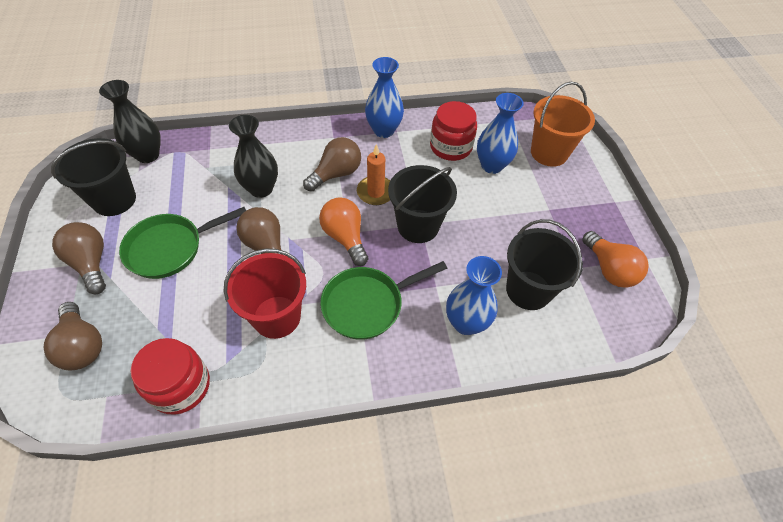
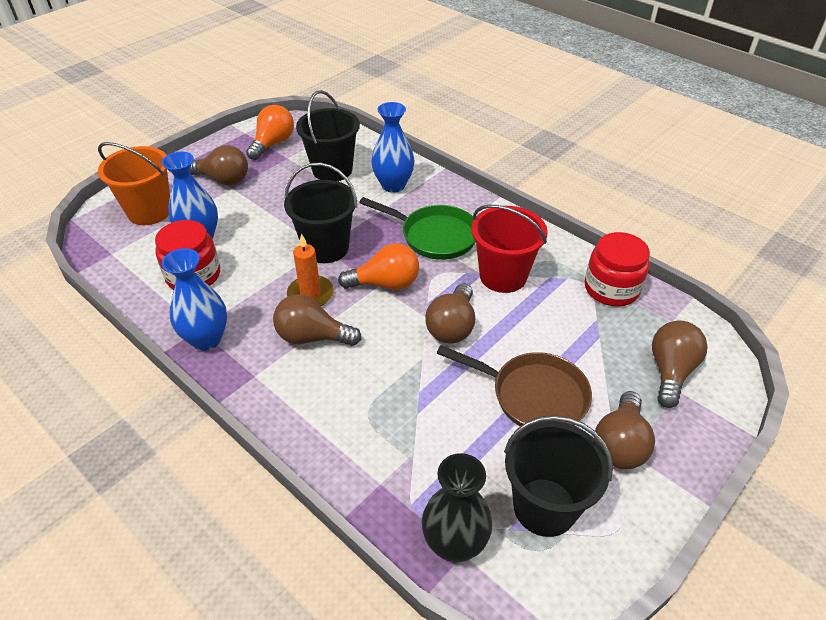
camera: 125 degrees left, 10 degrees down
green pan [119,207,246,279] -> brown pan [437,345,592,426]
black vase [229,115,278,198] -> none
orange light bulb [319,197,368,266] -> orange light bulb turned 120 degrees counterclockwise [338,243,419,290]
none -> brown light bulb [190,145,248,185]

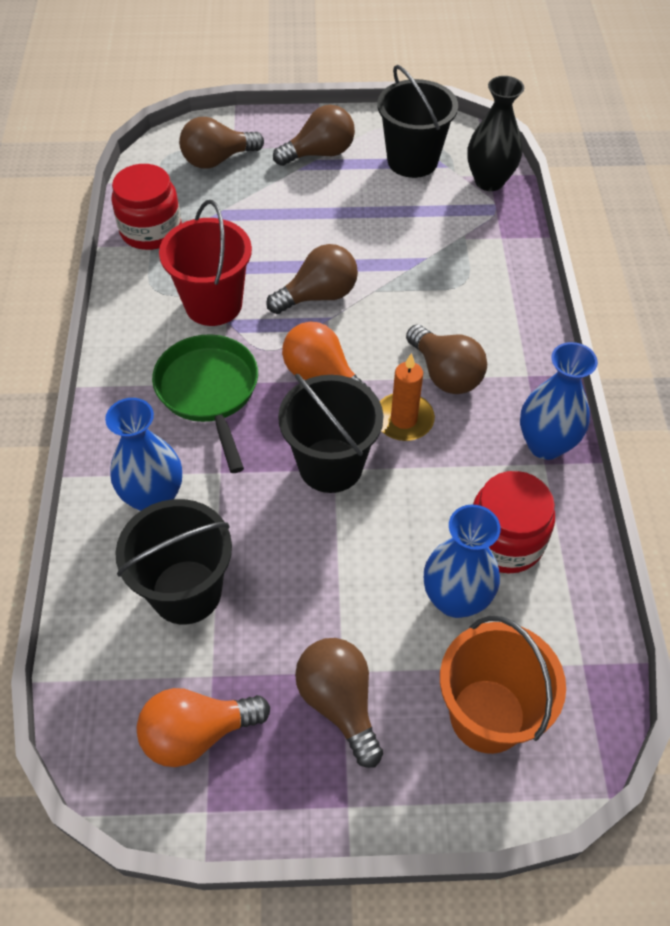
camera: 135 degrees left, 10 degrees up
brown pan [437,345,592,426] -> none

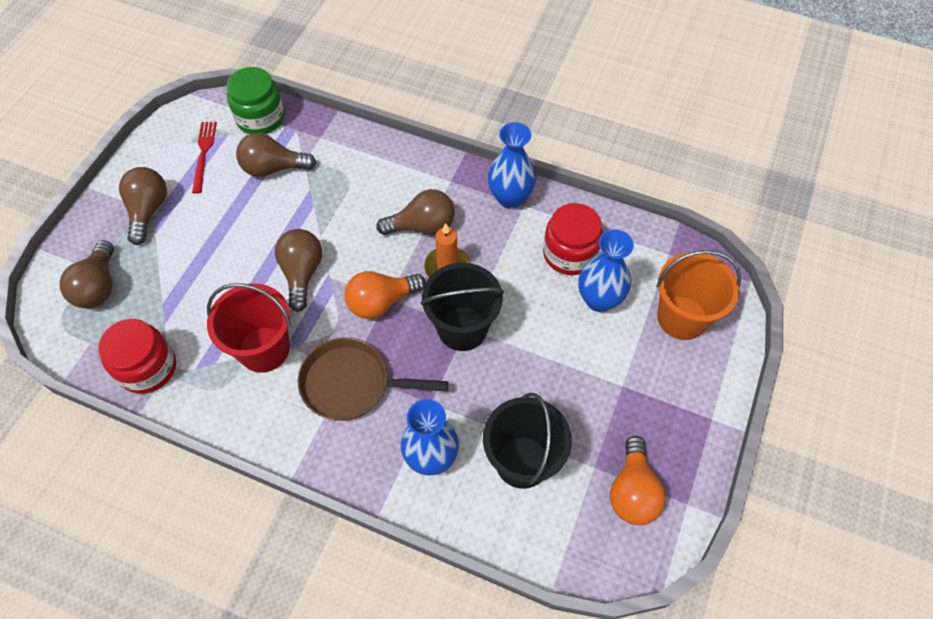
camera: 65 degrees left, 5 degrees up
green pan [152,334,258,473] -> brown pan [298,338,448,421]
brown light bulb [295,638,383,768] -> brown light bulb moved to [236,133,316,177]
black bucket [377,65,458,178] -> red fork [192,122,217,194]
black vase [468,76,524,191] -> green jar [226,67,285,134]

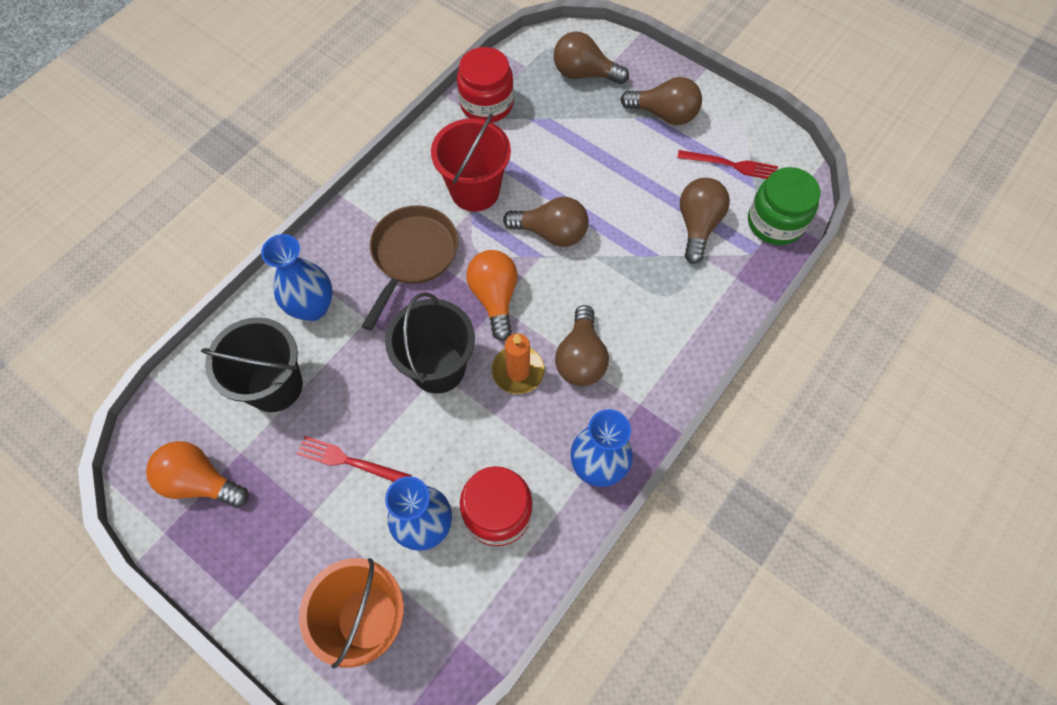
camera: 105 degrees right, 5 degrees up
none -> red fork [297,436,412,482]

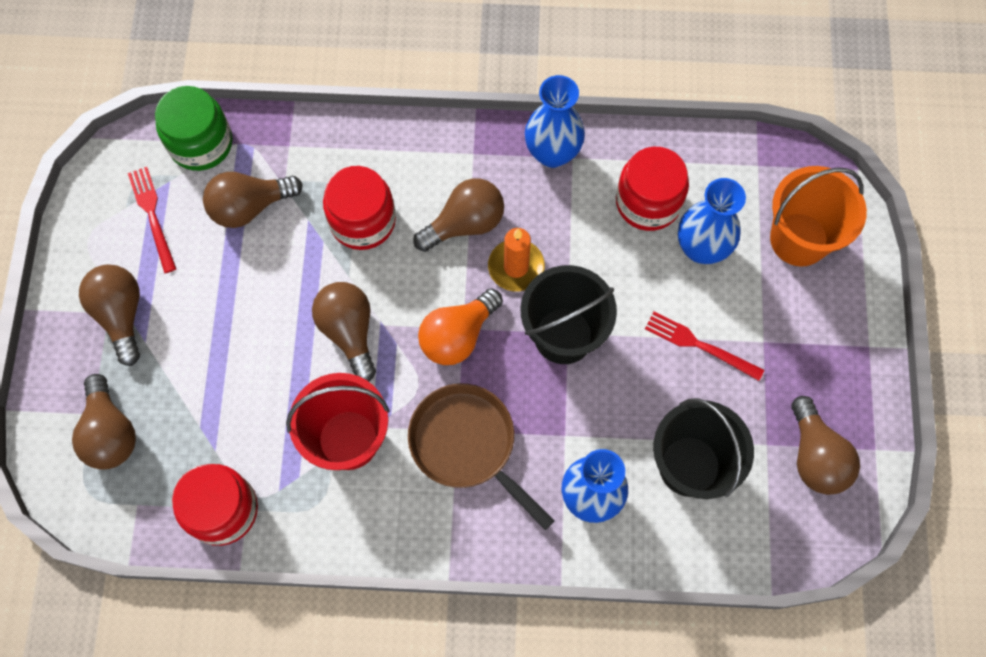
camera: 125 degrees left, 5 degrees up
orange light bulb [146,441,249,508] -> brown light bulb [791,396,860,495]
red fork [297,436,412,482] -> red fork turned 135 degrees clockwise [645,311,764,381]
brown pan [362,205,458,331] -> brown pan turned 60 degrees clockwise [408,384,555,530]
none -> red jar [323,166,396,250]

